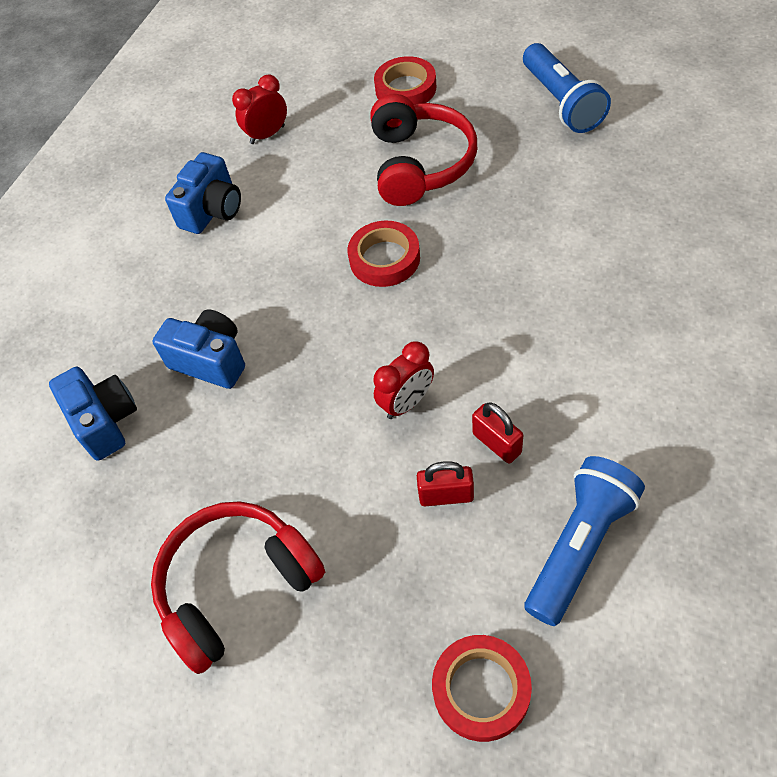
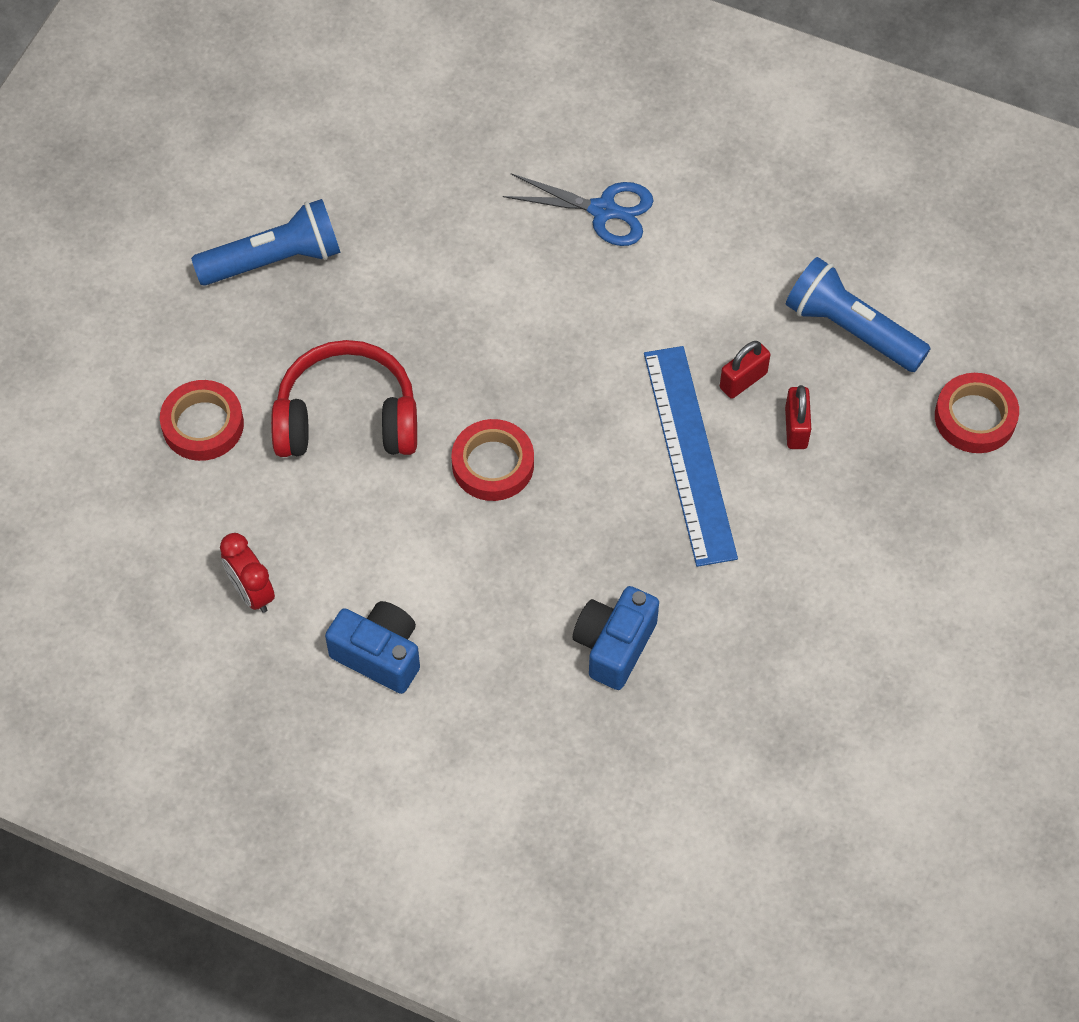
camera: 95 degrees left, 5 degrees up
blue camera [49,367,137,461] -> none
red headphones [151,501,325,674] -> none
red clock [373,341,434,419] -> blue ruler [644,346,738,567]
none -> blue scissors [503,174,653,246]

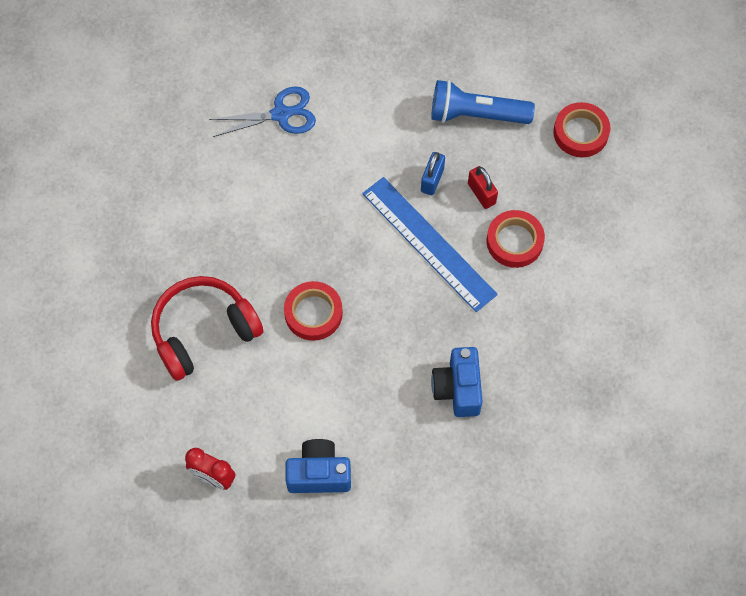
camera: 30 degrees left, 5 degrees up
red tape [160,380,244,461] -> red tape moved to [487,210,545,268]
blue flashlight [191,199,341,286] -> none
red padlock [720,341,770,399] -> blue padlock [421,152,445,195]

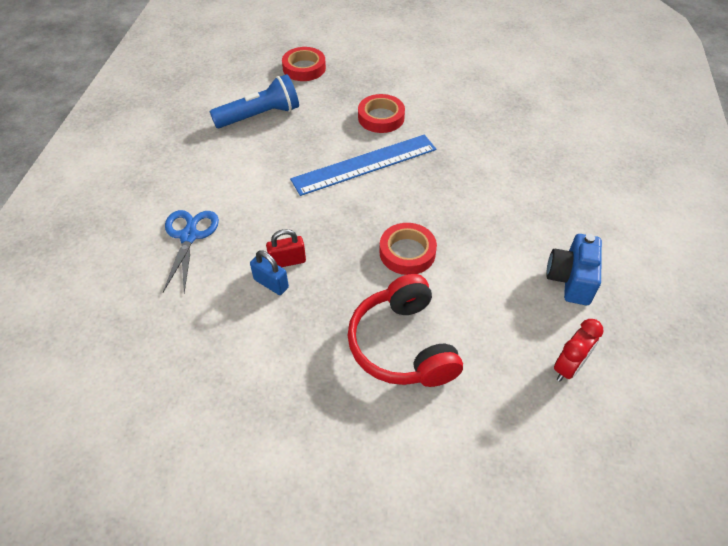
camera: 75 degrees left, 15 degrees down
blue padlock [421,152,445,195] -> blue padlock moved to [250,251,289,295]
blue flashlight [431,80,535,124] -> blue flashlight turned 135 degrees counterclockwise [210,74,299,128]
blue camera [431,347,482,417] -> none
red padlock [468,166,498,209] -> red padlock moved to [266,229,306,267]

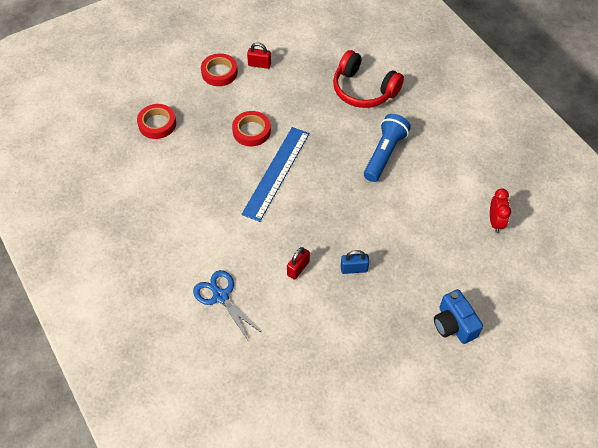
camera: 40 degrees left, 5 degrees up
blue flashlight [210,74,299,128] -> blue flashlight moved to [364,114,411,182]
blue padlock [250,251,289,295] -> blue padlock moved to [341,250,369,274]
red headphones [348,274,463,387] -> red headphones moved to [333,50,404,108]
red tape [379,223,437,275] -> red tape moved to [201,53,238,86]
blue camera [546,234,602,305] -> blue camera moved to [434,289,483,344]
none -> red padlock [247,43,271,69]

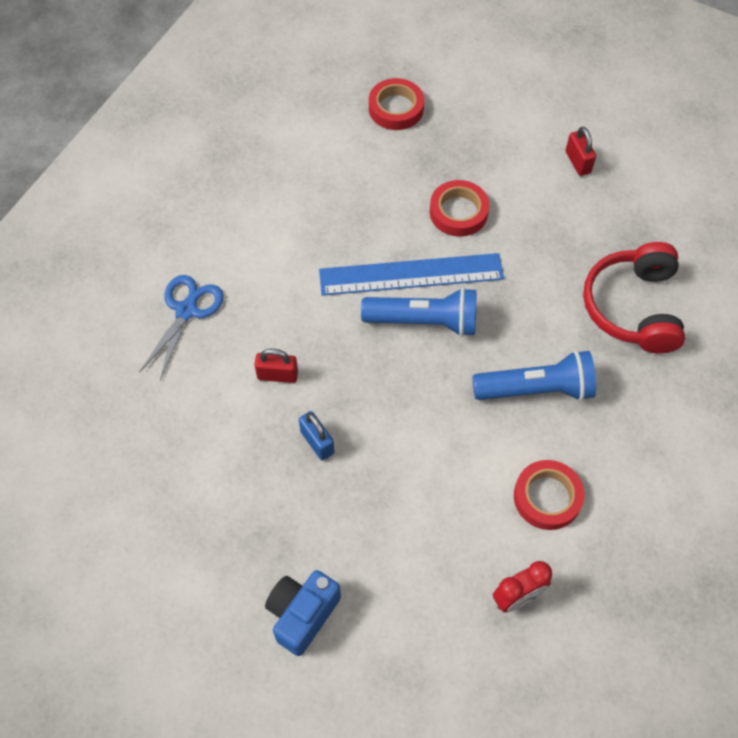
camera: 60 degrees right, 5 degrees up
red tape [201,53,238,86] -> red tape moved to [514,460,584,530]
none -> blue flashlight [361,288,476,337]

